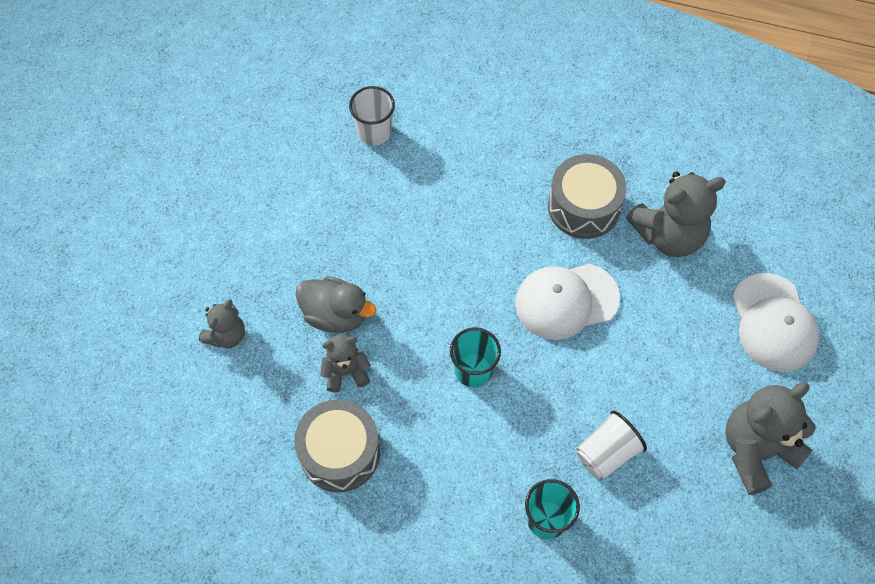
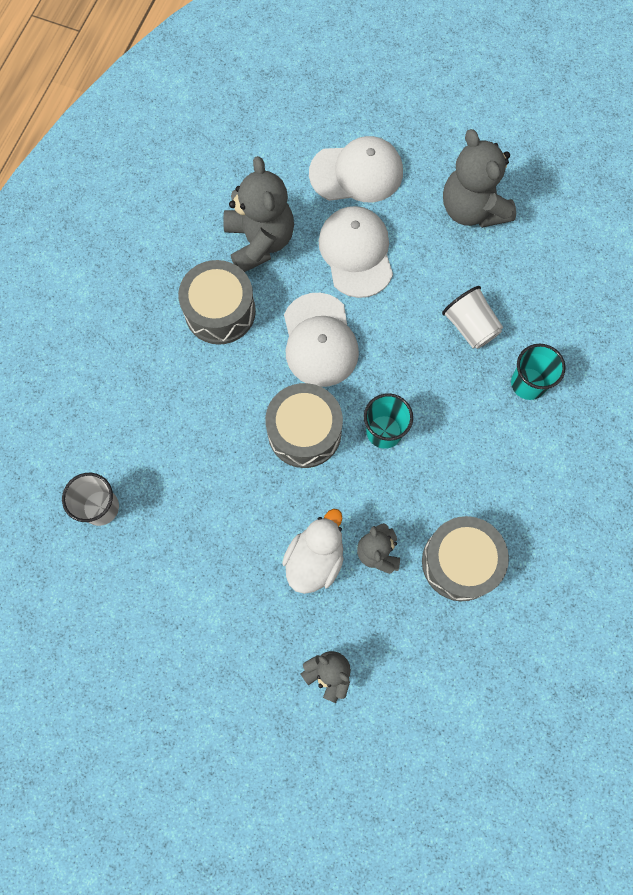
camera: 85 degrees left, 10 degrees up
grey duck [296,276,377,333] -> white duck [282,509,344,594]
none -> grey drum [265,383,343,468]
none -> white cap [319,206,393,298]

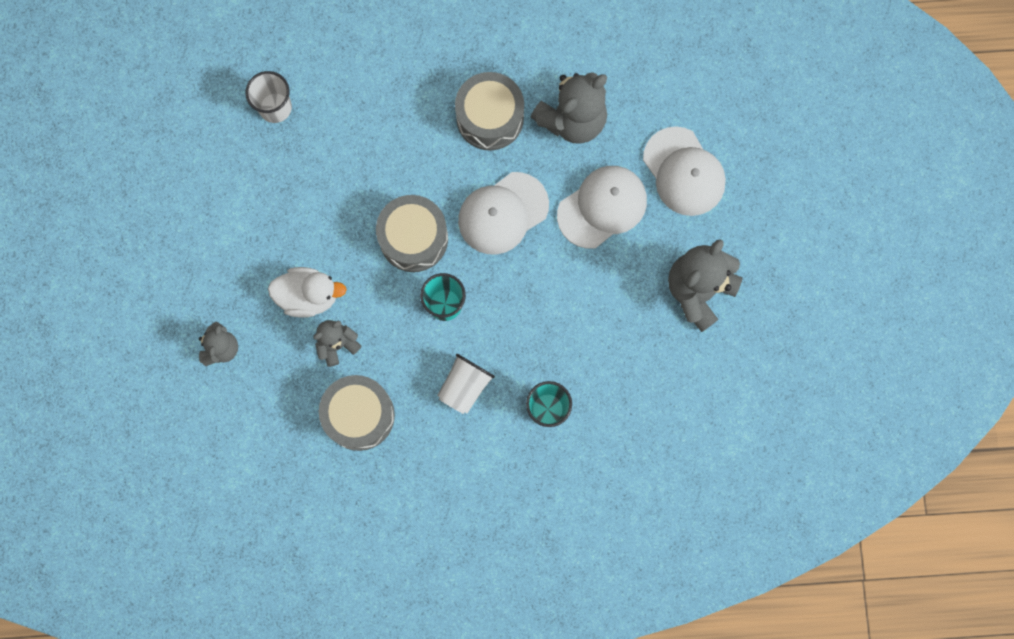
camera: 65 degrees right, 5 degrees up
white cup [442,286,503,349] -> white cup moved to [437,354,495,414]

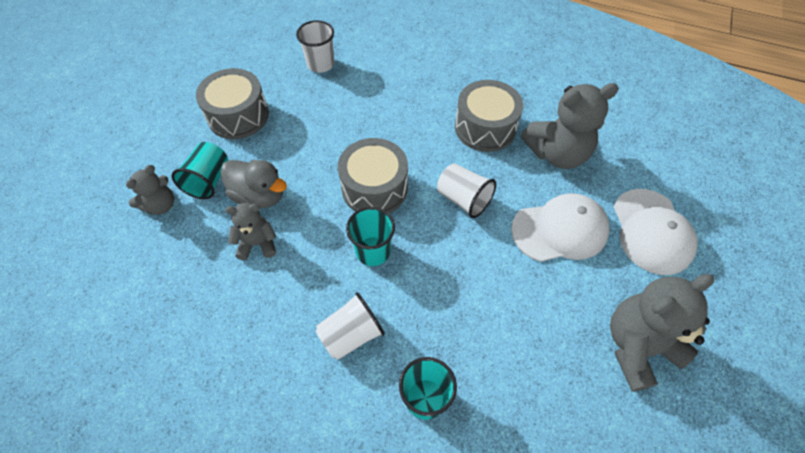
camera: 25 degrees right, 20 degrees down
white duck [268,267,347,318] -> grey duck [220,160,287,209]
grey drum [319,375,395,451] -> grey drum moved to [196,68,269,139]
white cap [458,172,549,255] -> white cup [437,163,496,218]
none -> turquoise cup [171,142,228,199]

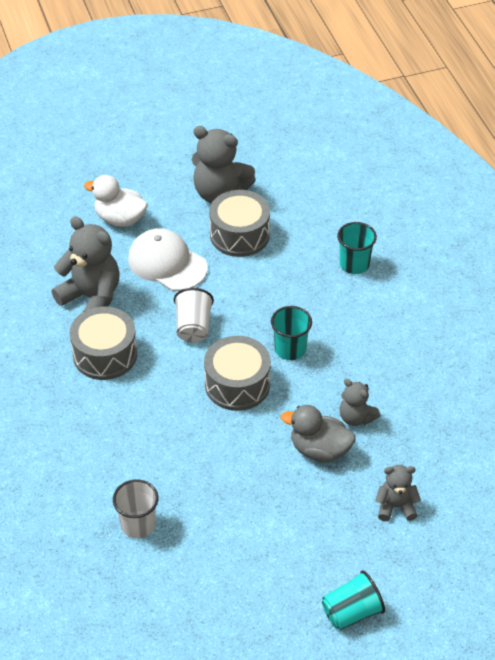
camera: 130 degrees left, 10 degrees down
turquoise cup [171,142,228,199] -> turquoise cup moved to [322,570,385,630]
grey drum [196,68,269,139] -> grey drum moved to [209,190,270,257]
grey duck [220,160,287,209] -> grey duck turned 60 degrees counterclockwise [281,405,356,463]
white cup [316,292,385,360] -> none
white cap [614,189,697,275] -> white duck [84,175,148,227]

